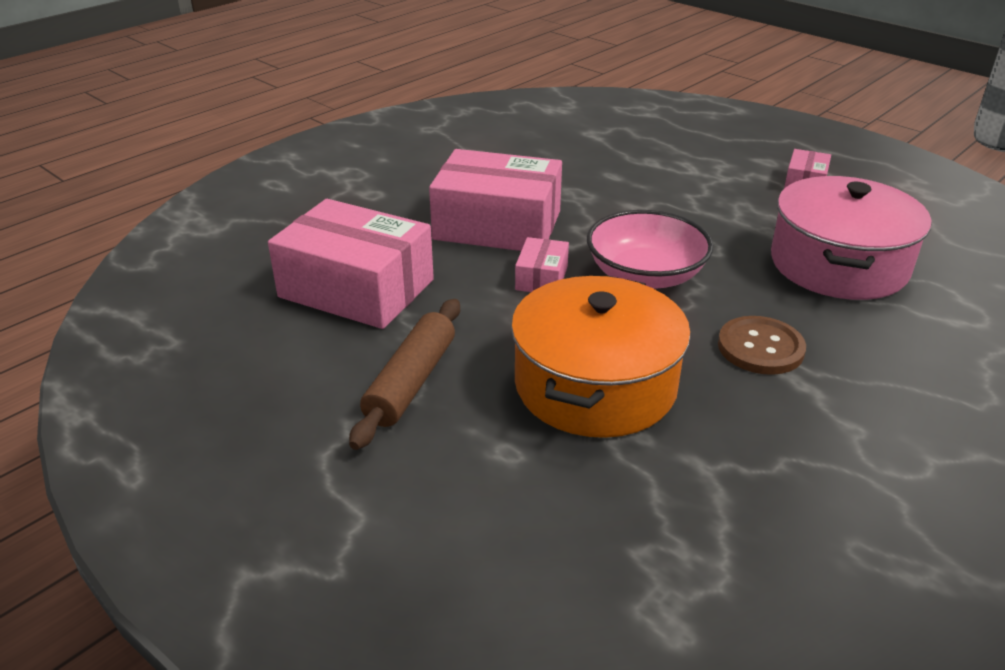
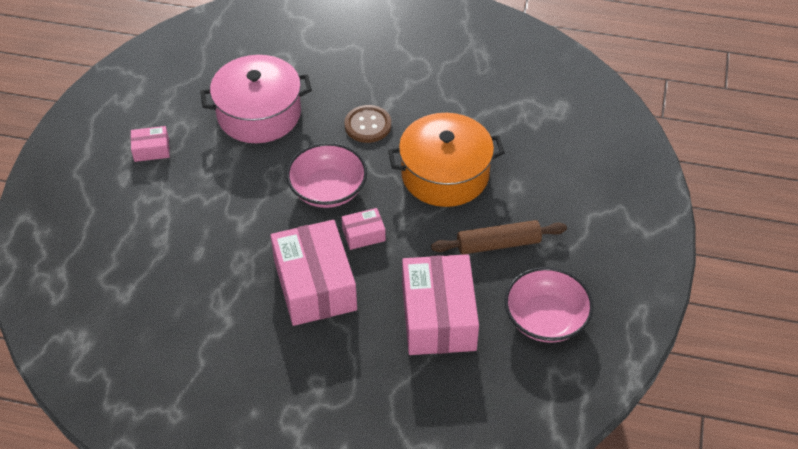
camera: 120 degrees left, 15 degrees up
none -> pink bowl [505,267,593,343]

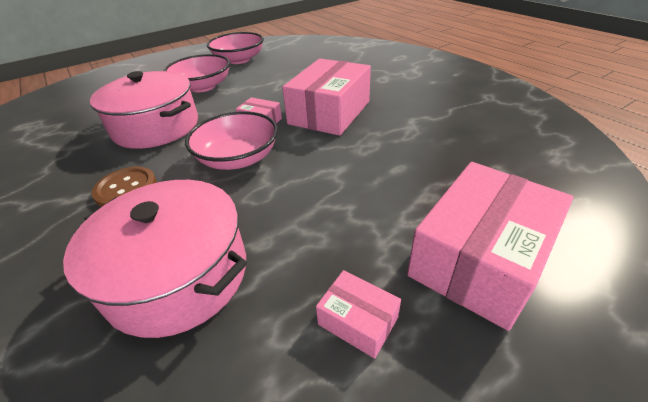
camera: 135 degrees left, 10 degrees down
orange pot [388,113,505,207] -> pink pot [90,71,198,149]
pink box [402,254,479,355] -> pink box moved to [407,162,573,331]
brown rolling pin [431,220,567,255] -> pink bowl [164,54,230,92]

